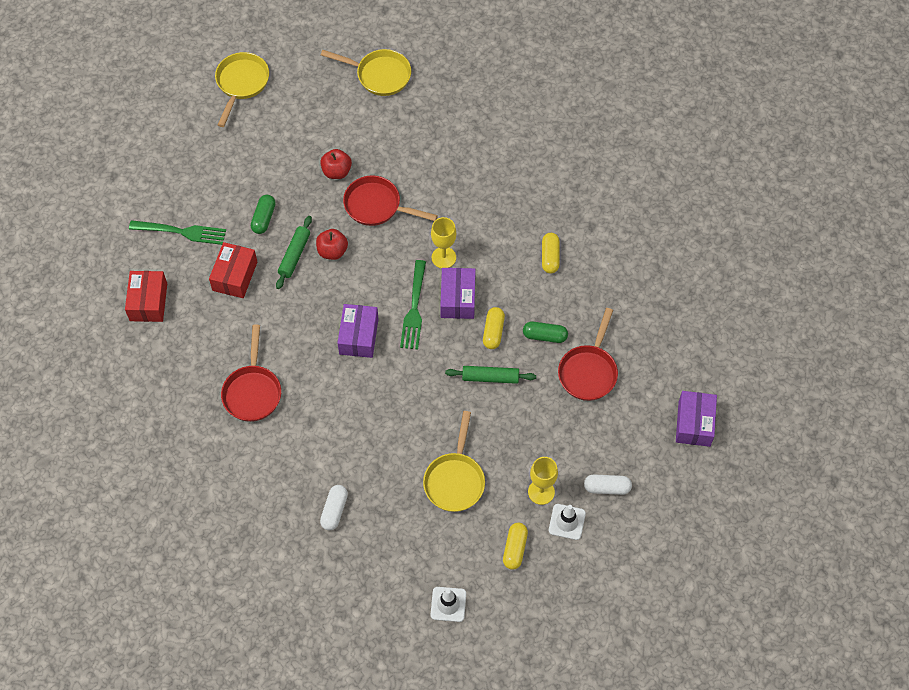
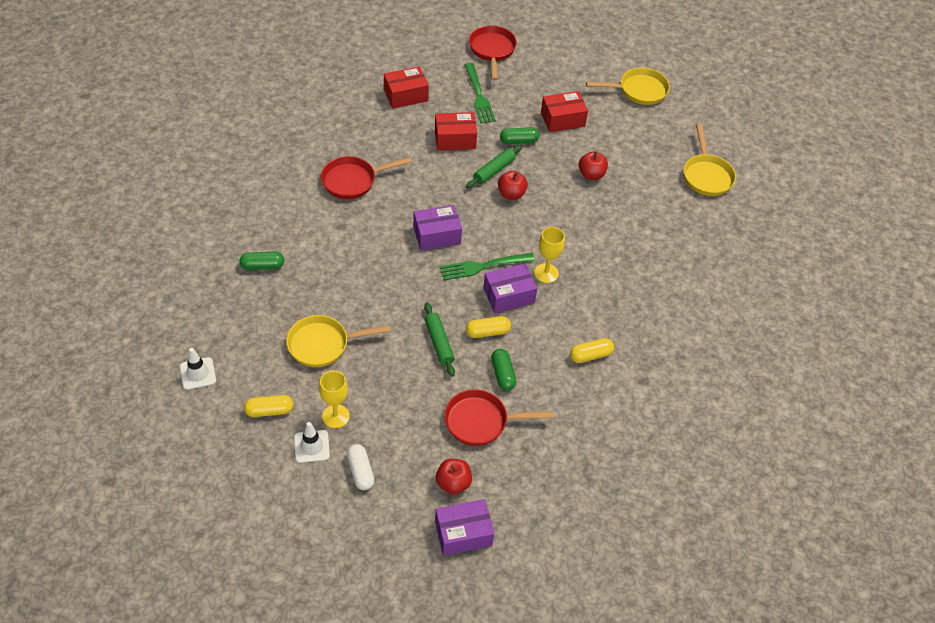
camera: 65 degrees right, 10 degrees down
green rolling pin [276,216,312,289] -> green rolling pin turned 45 degrees counterclockwise [466,145,522,188]
white capsule [320,485,348,530] -> green capsule [239,252,284,270]
red pan [343,175,438,226] -> red pan moved to [469,26,517,80]
none -> red apple [436,459,472,495]
none -> red box [541,91,588,132]

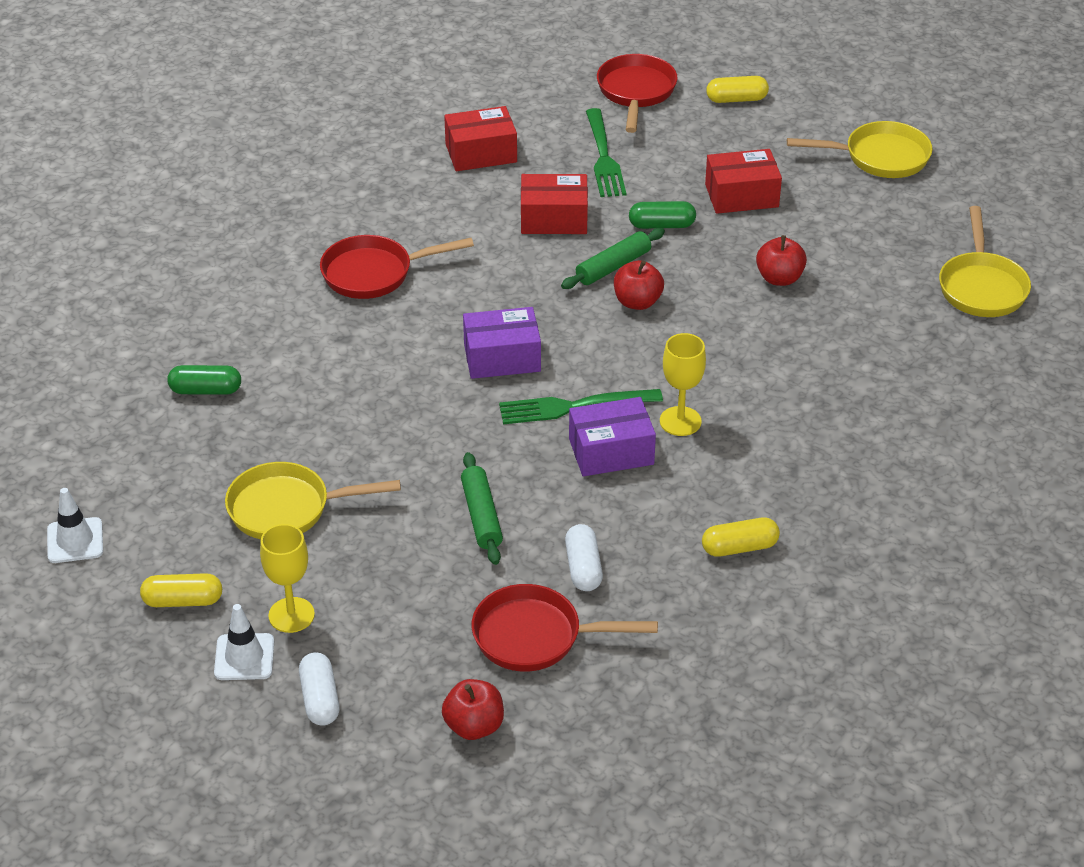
camera: 10 degrees right, 10 degrees down
purple box [435,499,494,556] -> none
yellow capsule [466,316,511,338] -> yellow capsule moved to [706,76,769,103]
green capsule [491,349,516,391] -> white capsule [565,524,603,591]

